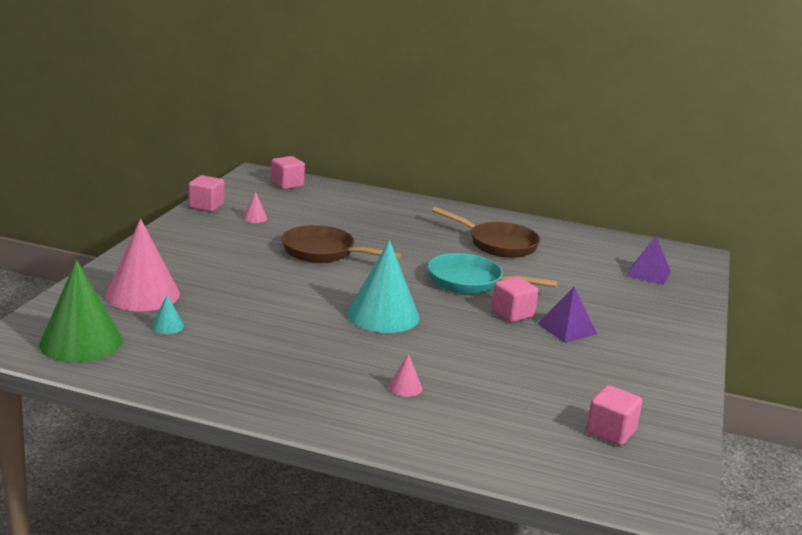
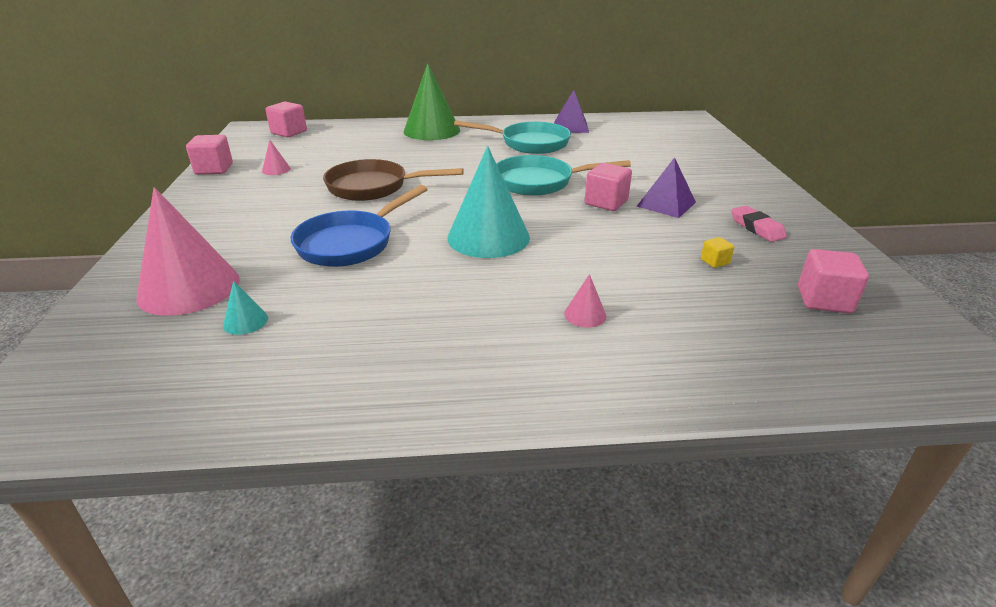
camera: 20 degrees left, 10 degrees up
green cone [39,260,123,362] -> green cone moved to [404,63,460,140]
brown pan [432,207,540,258] -> turquoise pan [454,120,571,154]
purple pyramid [626,236,671,285] -> purple pyramid moved to [554,90,589,133]
none -> blue pan [291,185,428,267]
none -> yellow cube [701,237,734,268]
none -> pink eraser [731,206,787,242]

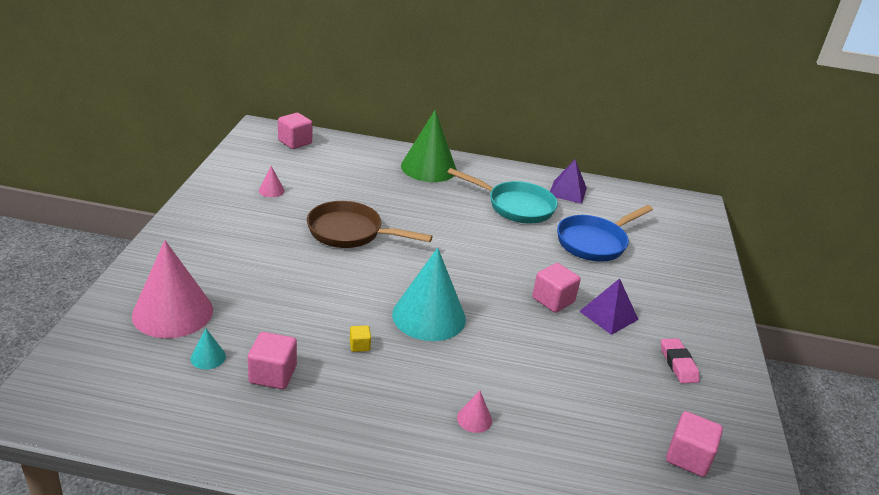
camera: 10 degrees right, 0 degrees up
pink cube [186,135,233,175] -> pink cube moved to [248,332,297,389]
blue pan [291,185,428,267] -> blue pan moved to [557,205,653,262]
turquoise pan [496,155,631,196] -> none
yellow cube [701,237,734,268] -> yellow cube moved to [350,326,371,352]

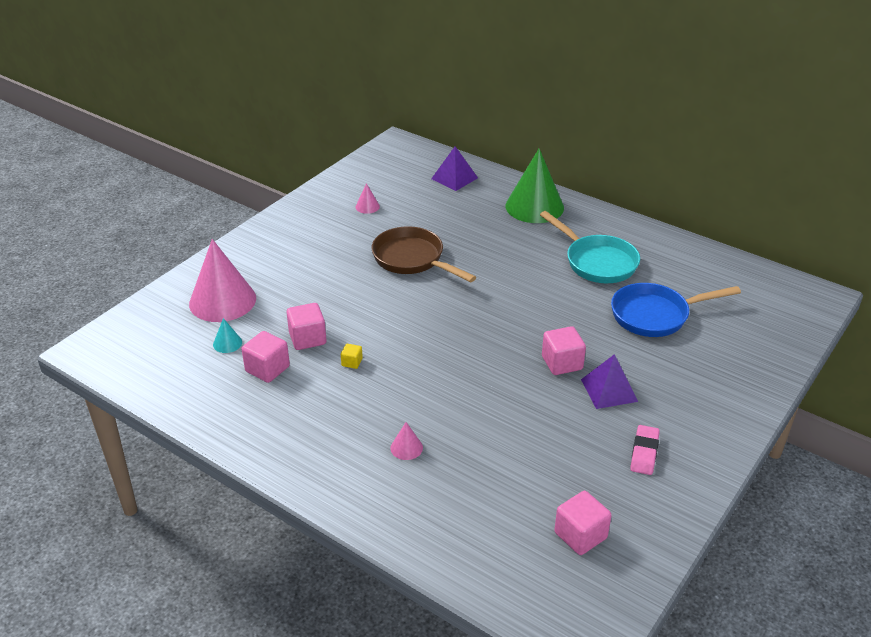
camera: 30 degrees right, 5 degrees up
pink cube [278,113,313,149] -> pink cube moved to [286,303,327,350]
turquoise cone [392,248,466,341] -> none
purple pyramid [550,159,587,204] -> purple pyramid moved to [431,146,478,191]

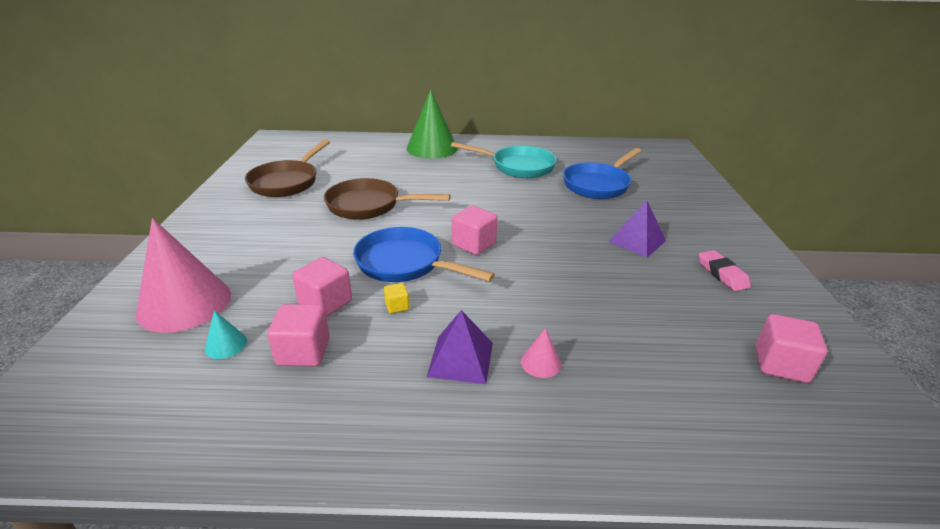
camera: 35 degrees left, 5 degrees down
pink cone [355,183,380,214] -> brown pan [245,139,330,197]
purple pyramid [431,146,478,191] -> purple pyramid moved to [427,310,493,384]
pink cube [542,326,586,375] -> pink cube moved to [452,206,497,255]
none -> blue pan [353,227,495,282]

